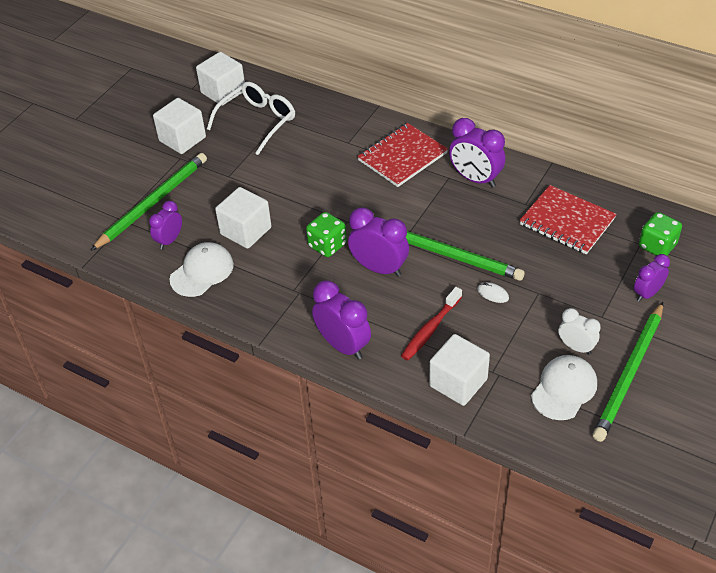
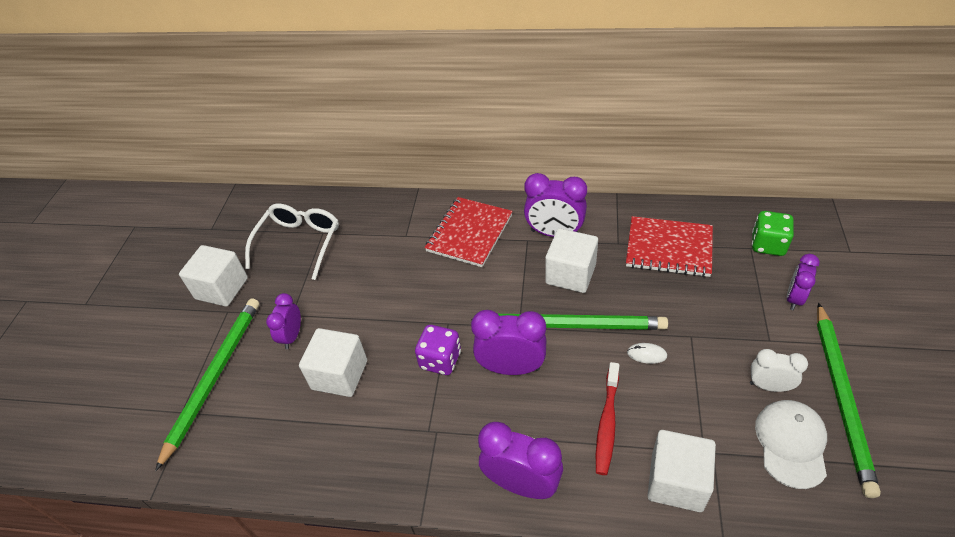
camera: 20 degrees left, 0 degrees up
purple clock [149,201,182,249] -> purple clock moved to [266,293,301,349]
white cap [169,242,234,297] -> none
white cube [196,52,245,106] -> white cube moved to [545,228,598,293]
green dice [306,212,347,257] -> purple dice [415,325,461,375]

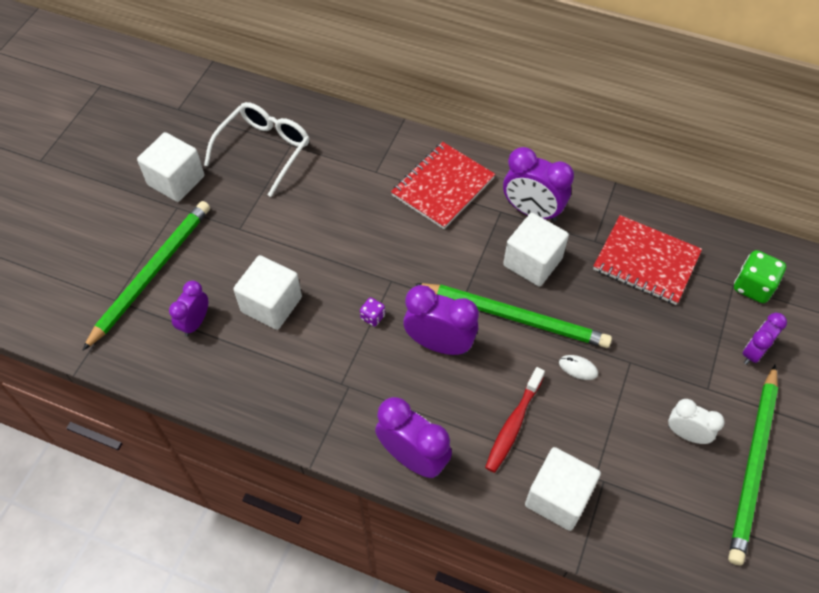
camera: 10 degrees right, 10 degrees up
purple clock [266,293,301,349] -> purple clock moved to [169,281,208,337]
purple dice [415,325,461,375] -> purple dice [360,298,385,327], size x0.54
white cap [755,400,827,489] -> none

